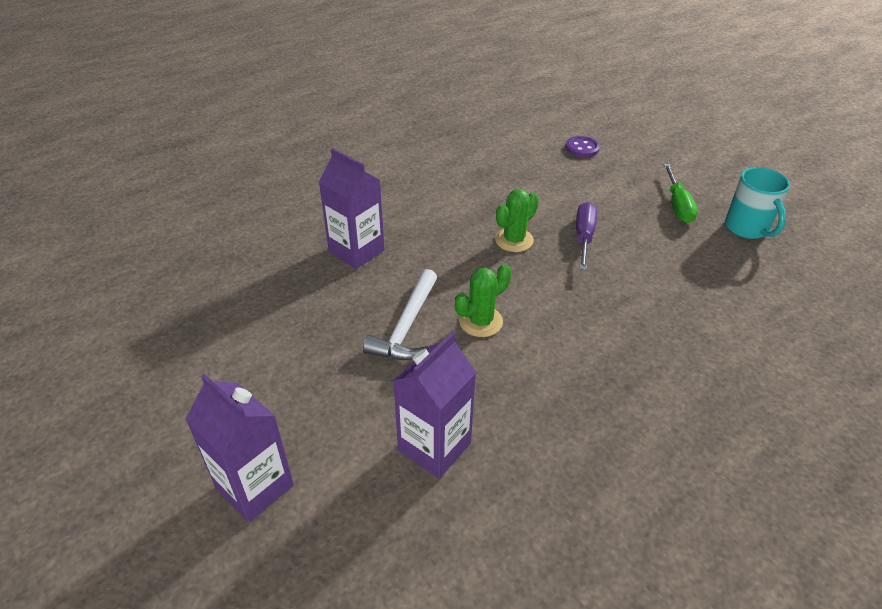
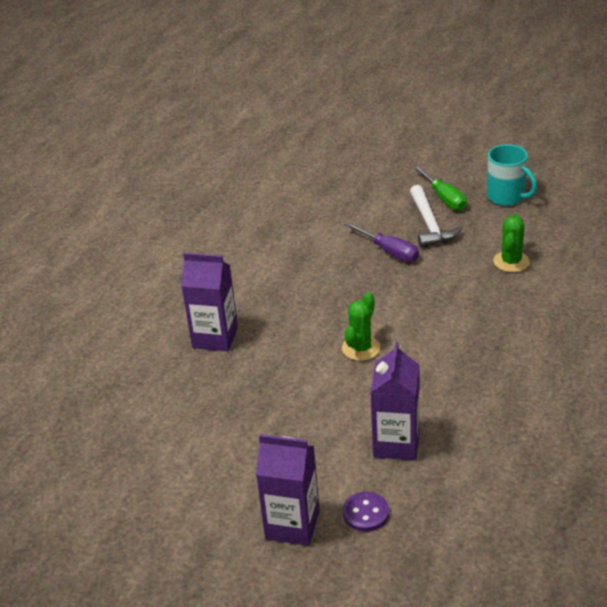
camera: 25 degrees left, 5 degrees down
white hammer [363,269,437,360] -> white hammer moved to [410,185,462,248]
green cactus [495,189,539,252] -> green cactus moved to [493,215,530,272]
purple button [565,136,600,158] -> purple button moved to [343,492,389,532]
purple screwdriver [576,202,597,270] -> purple screwdriver turned 150 degrees clockwise [345,222,419,262]

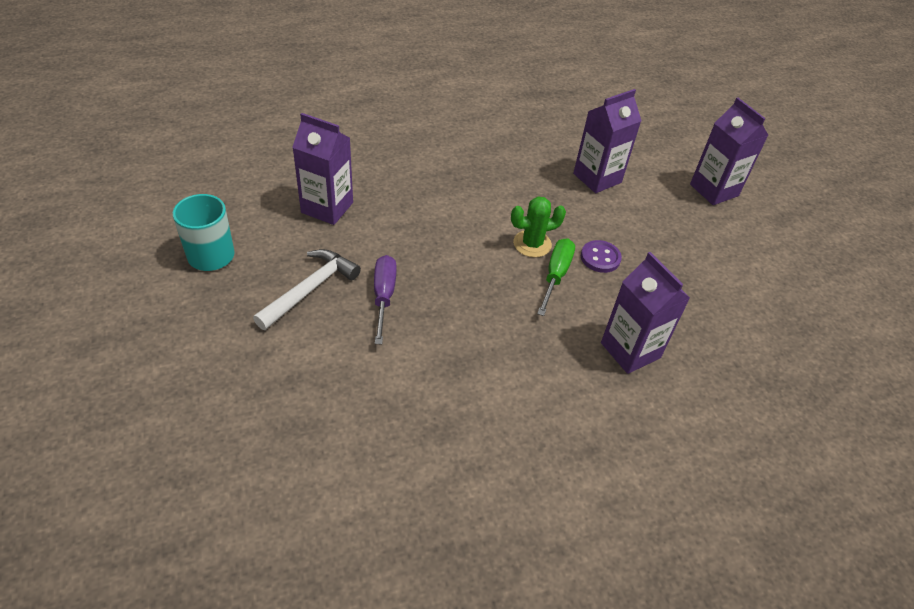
camera: 140 degrees left, 10 degrees up
purple button [343,492,389,532] -> purple button moved to [581,240,622,273]
green screwdriver [413,165,467,210] -> green screwdriver moved to [537,238,575,316]
green cactus [493,215,530,272] -> purple carton [292,113,353,225]

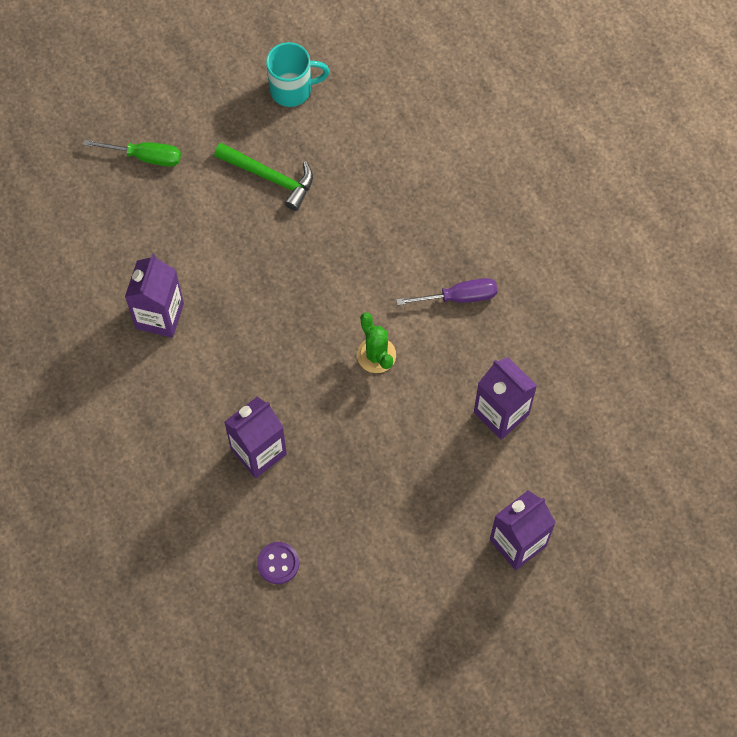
camera: 85 degrees right, 20 degrees up
white hammer [253,249,361,330] -> green hammer [214,143,313,211]
purple carton [292,113,353,225] -> purple carton moved to [125,254,184,338]
purple screwdriver [374,255,397,344] -> purple screwdriver moved to [396,278,497,305]
green screwdriver [537,238,575,316] -> green screwdriver moved to [83,140,181,167]
purple button [581,240,622,273] -> purple button moved to [257,542,299,584]

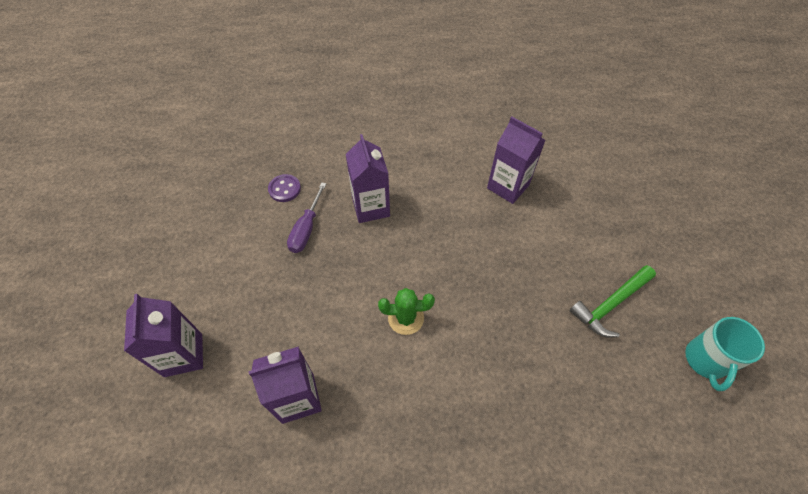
camera: 115 degrees right, 10 degrees down
green screwdriver [83,140,181,167] -> none
purple screwdriver [396,278,497,305] -> purple screwdriver moved to [287,182,326,253]

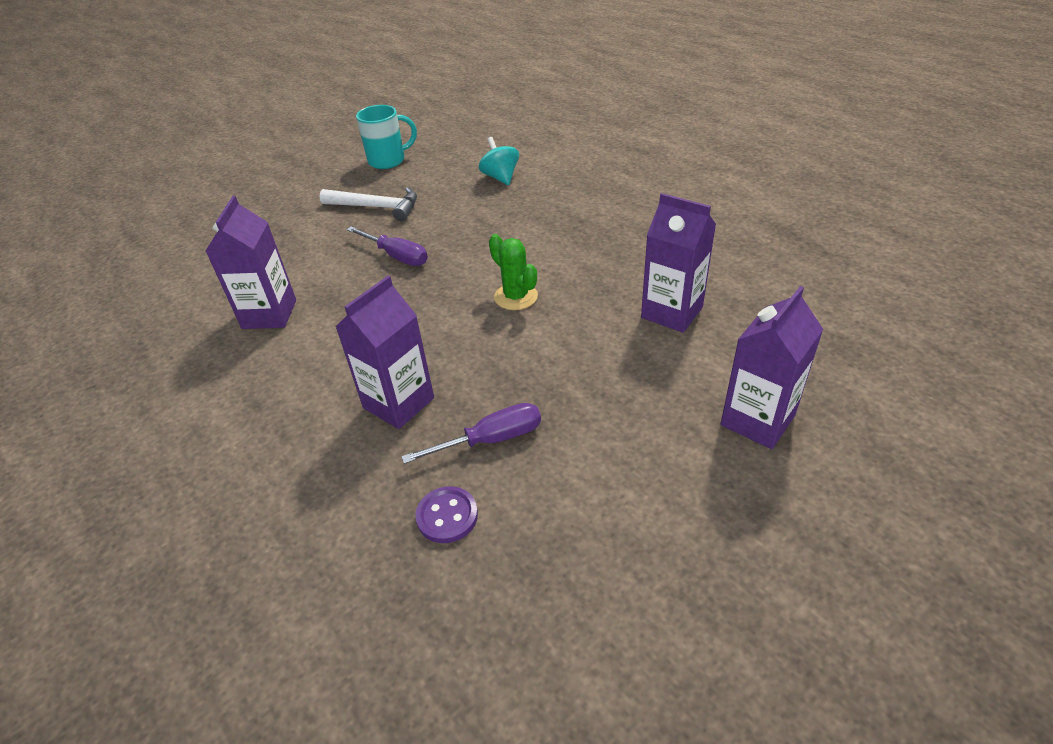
camera: 125 degrees left, 15 degrees down
green hammer [569,265,656,338] -> white hammer [320,187,417,221]
none -> purple screwdriver [347,226,428,266]
none -> turquoise spinning top [479,137,519,185]

